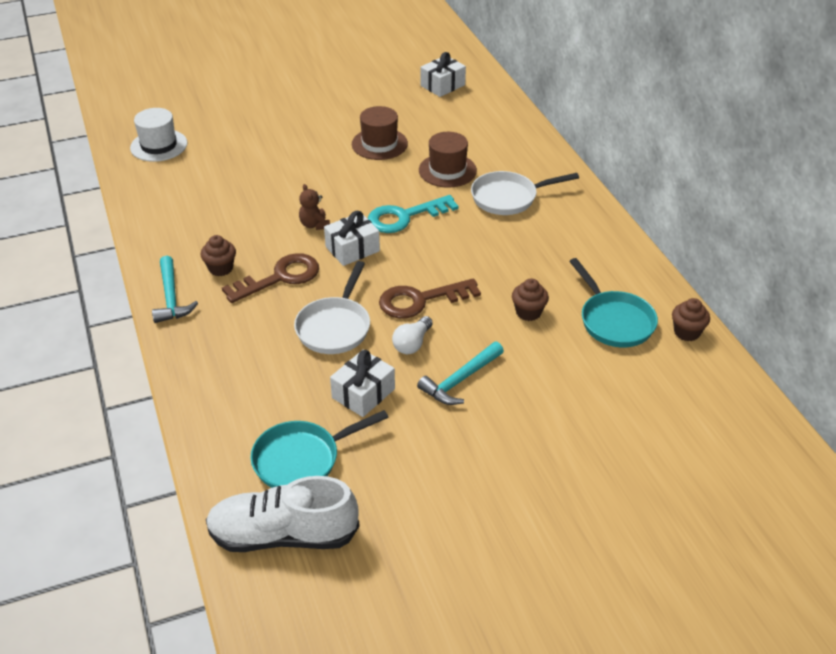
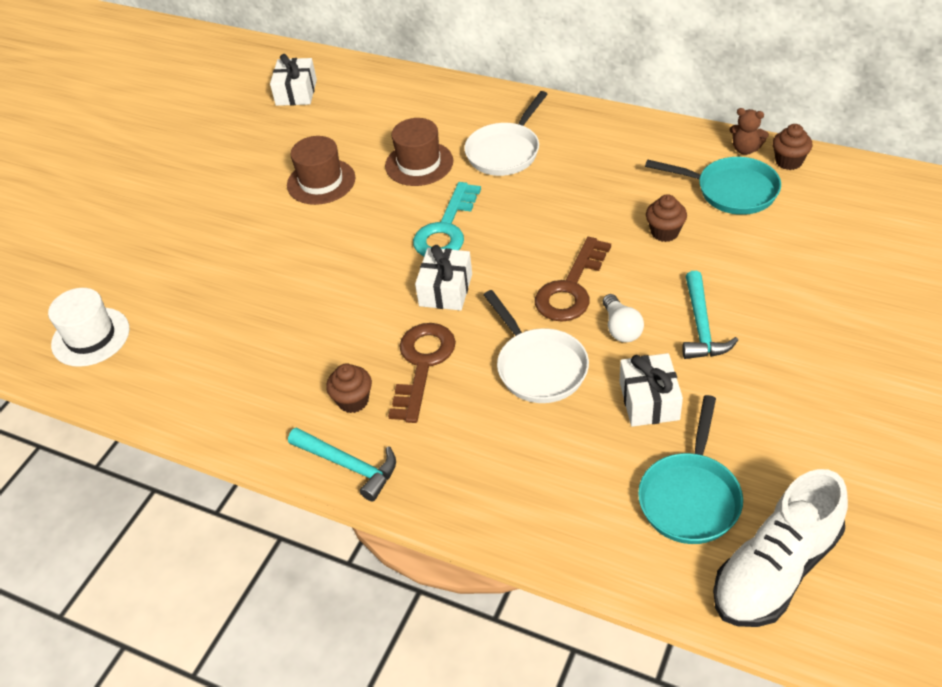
camera: 40 degrees left, 5 degrees up
brown teddy bear [299,184,330,230] -> brown teddy bear moved to [730,108,769,155]

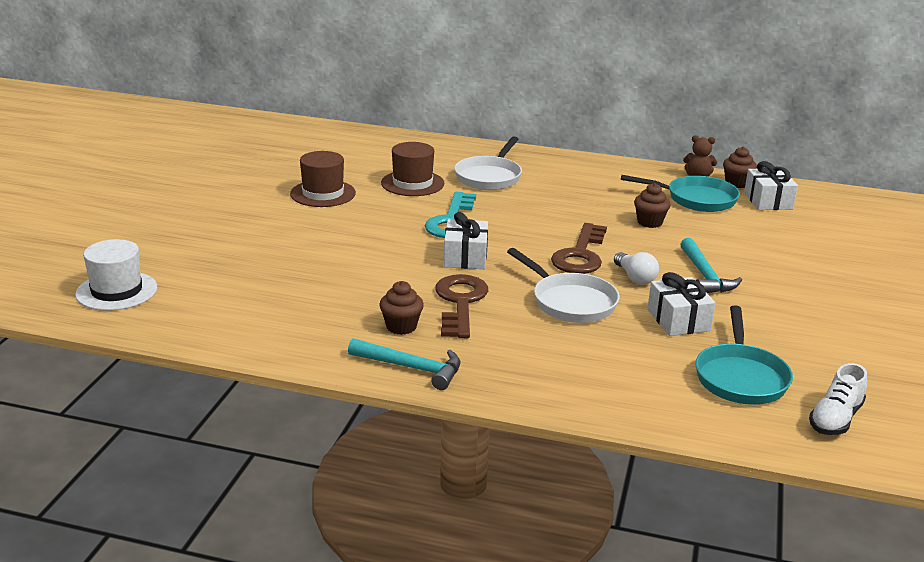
camera: 15 degrees left, 20 degrees down
white gift [270,54,317,106] -> white gift moved to [744,161,798,210]
white shoe [713,469,848,627] -> white shoe [809,363,867,435], size x0.57

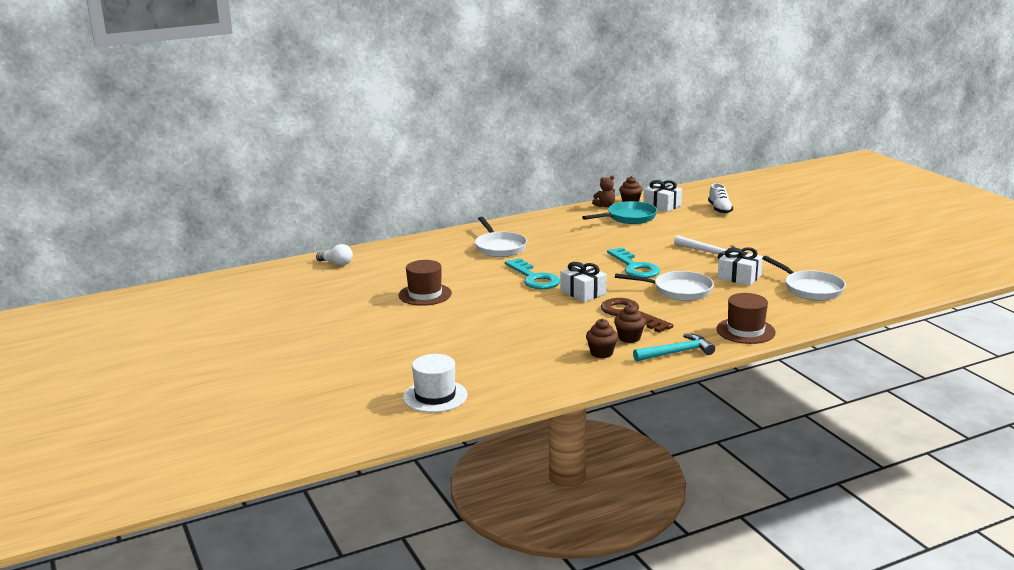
camera: 40 degrees left, 5 degrees down
brown hat [381,142,444,196] -> brown hat moved to [716,293,776,344]
brown key [551,223,607,274] -> turquoise key [607,247,660,278]
white light bulb [614,252,659,285] -> white light bulb moved to [316,244,353,266]
brown cupcake [634,183,671,228] -> brown cupcake moved to [586,319,618,358]
turquoise hammer [680,238,742,293] -> white hammer [674,235,735,259]
turquoise pan [695,305,793,405] -> white pan [763,256,846,301]
white shoe [809,363,867,435] -> white shoe moved to [708,183,733,214]

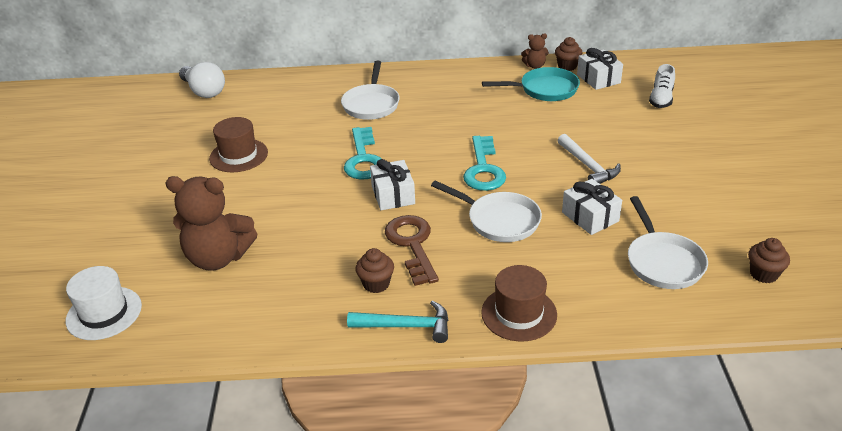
camera: 25 degrees right, 15 degrees up
white light bulb [316,244,353,266] -> white light bulb [179,62,225,98], size x1.58
brown cupcake [586,319,618,358] -> brown cupcake moved to [748,238,790,283]
none -> brown teddy bear [165,176,257,271]

